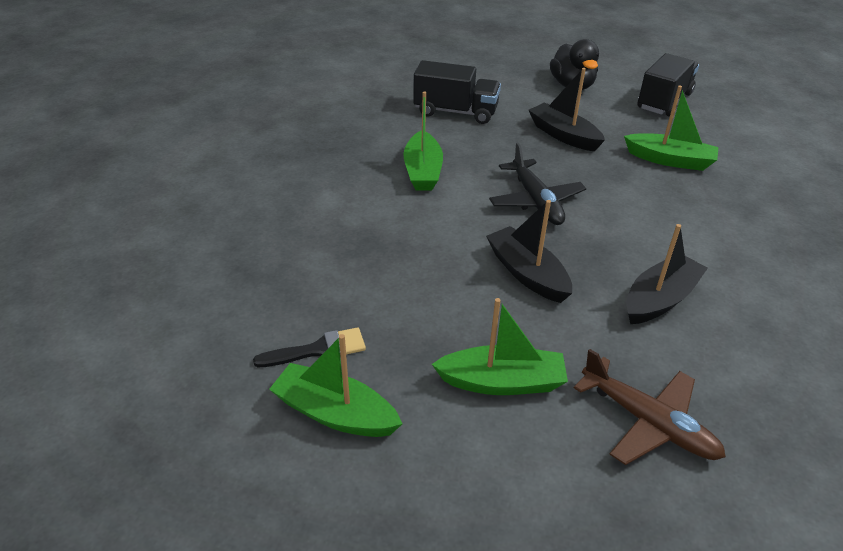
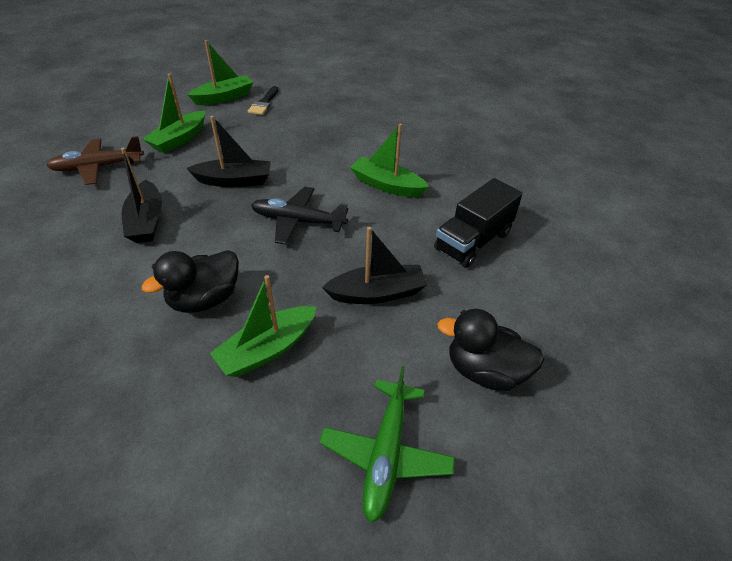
camera: 120 degrees right, 5 degrees up
black truck [637,53,699,117] -> green plane [319,366,455,523]
none -> black duck [142,250,239,313]

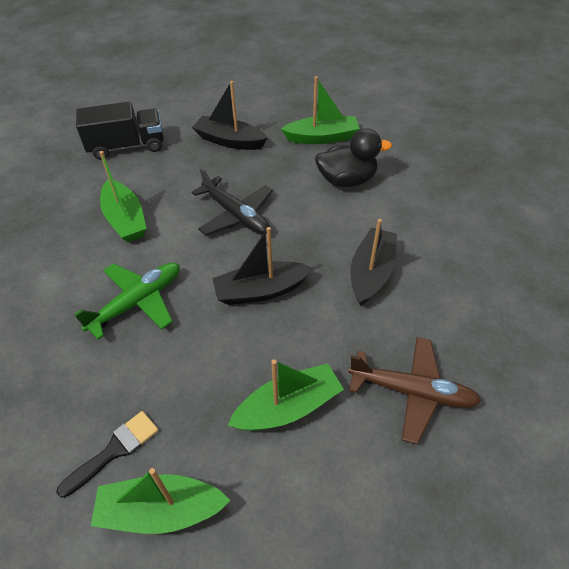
camera: 145 degrees left, 5 degrees up
black boat [186,116,271,187] -> black boat turned 45 degrees counterclockwise [212,227,313,305]
green plane [319,366,455,523] -> green plane moved to [74,263,180,340]
black duck [437,309,545,391] -> none

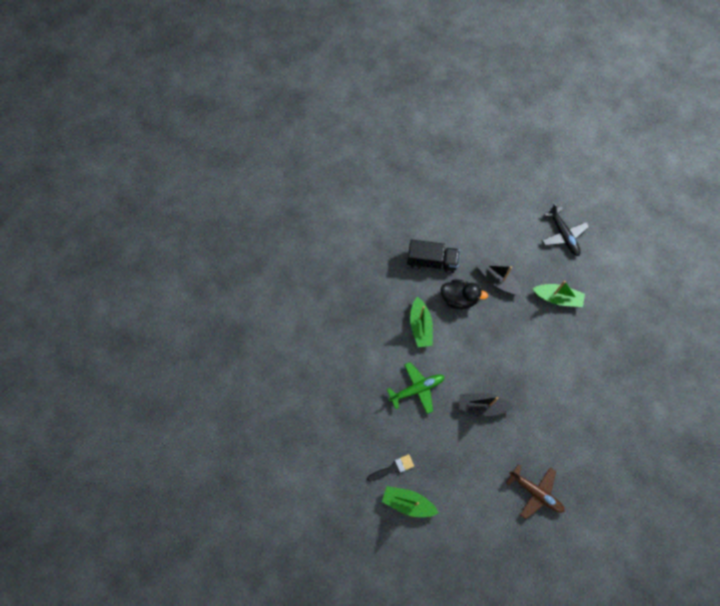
camera: 20 degrees right, 20 degrees up
black plane [192,168,273,236] -> black plane moved to [542,203,589,256]
green boat [228,359,344,431] -> none
black duck [315,128,392,187] -> black duck moved to [441,279,488,309]
black boat [351,219,397,306] -> none

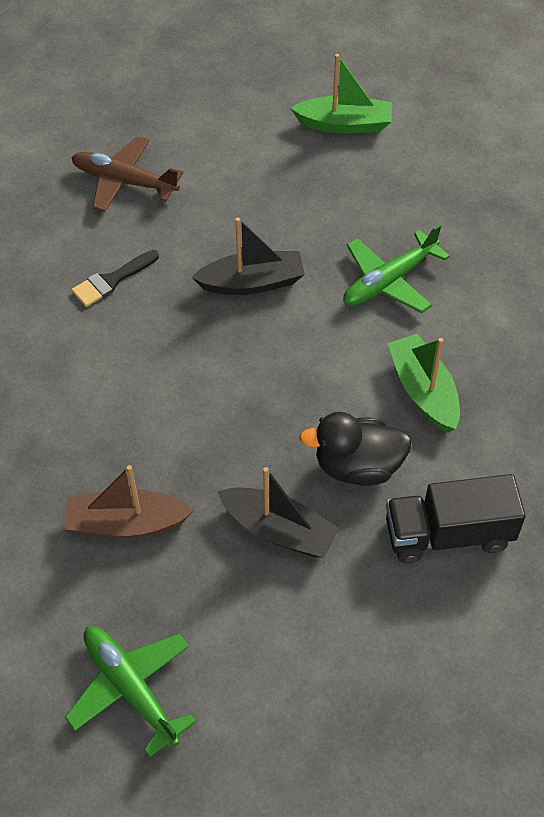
camera: 165 degrees right, 15 degrees down
black brush [367,454,414,482] -> black brush moved to [72,250,159,307]
green boat [533,281,585,307] -> brown boat [65,465,194,538]
black plane [542,203,589,256] -> green plane [65,626,196,757]

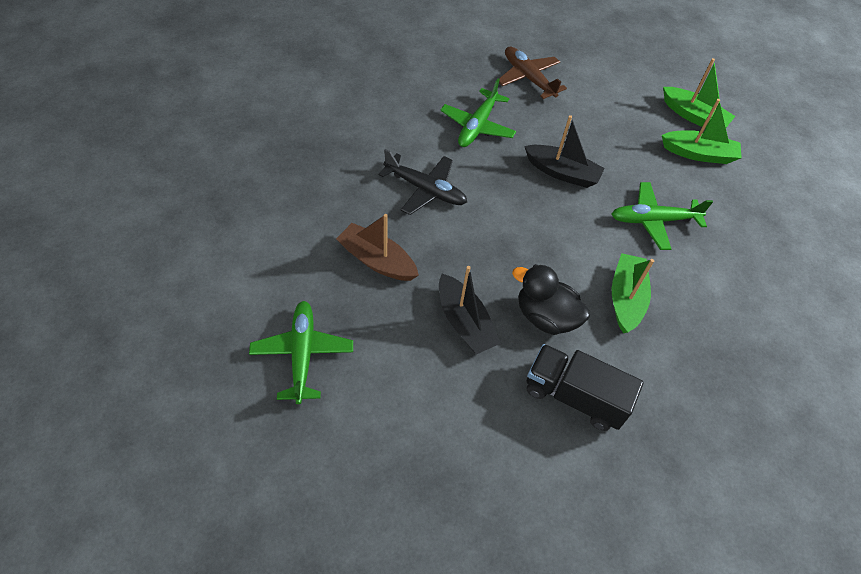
camera: 30 degrees right, 0 degrees up
black brush [72,250,159,307] -> green plane [440,78,516,147]
none -> black plane [378,149,467,215]
none -> green boat [662,99,742,164]

